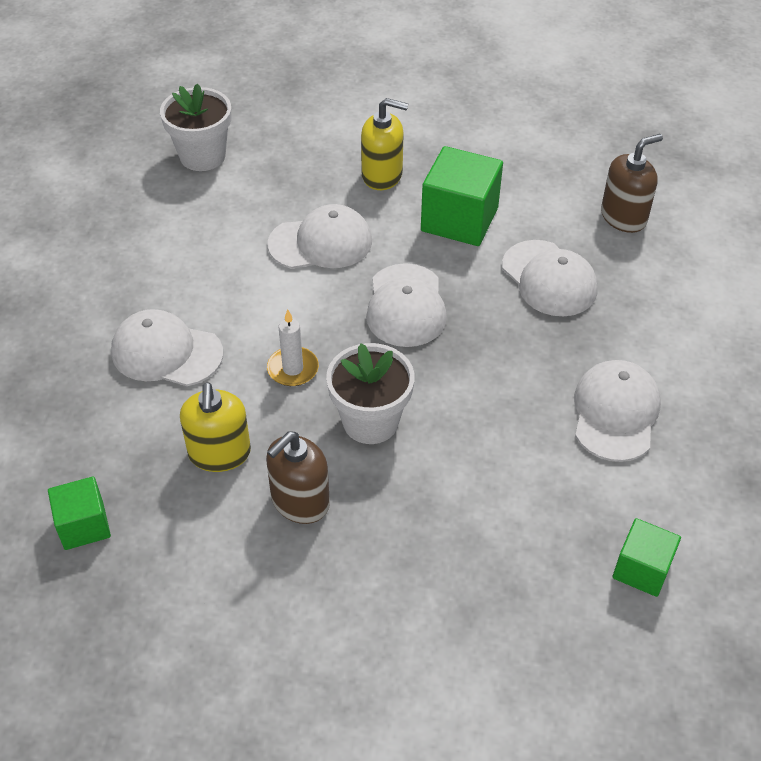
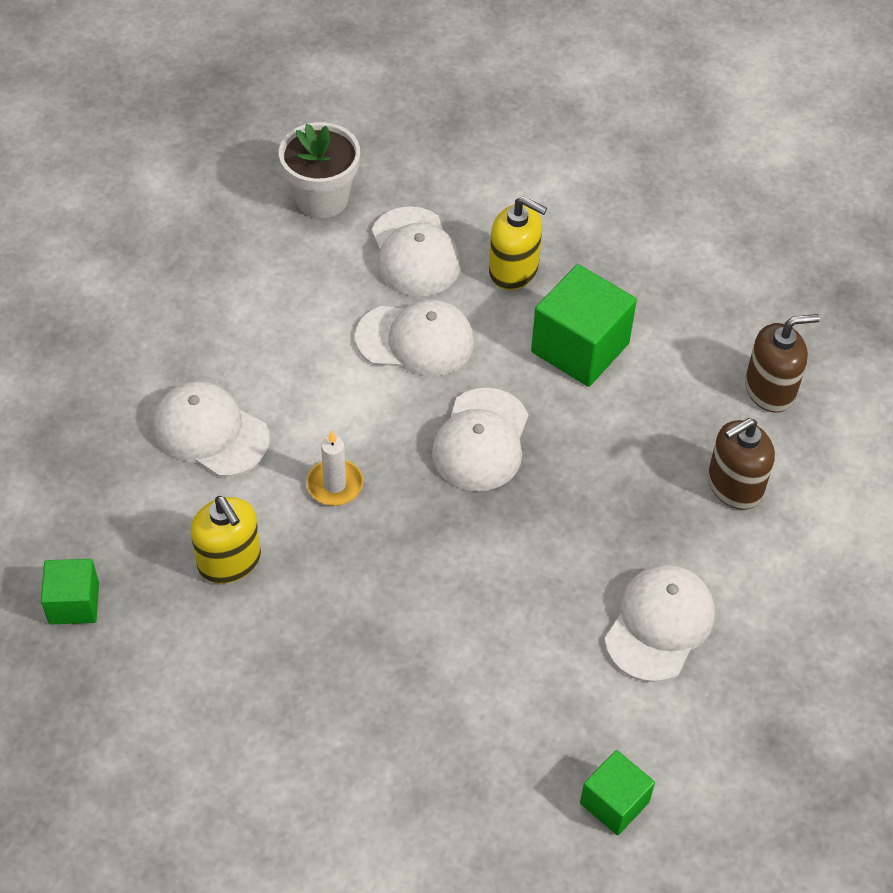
camera: 15 degrees right, 5 degrees up
yellow soap dispenser [180,382,251,472] -> yellow soap dispenser turned 45 degrees counterclockwise [191,496,261,584]
brown soap dispenser [266,431,330,524] -> brown soap dispenser moved to [708,418,775,510]
white flower pot [326,343,415,444] -> none
white cap [502,240,598,316] -> white cap moved to [372,206,461,297]

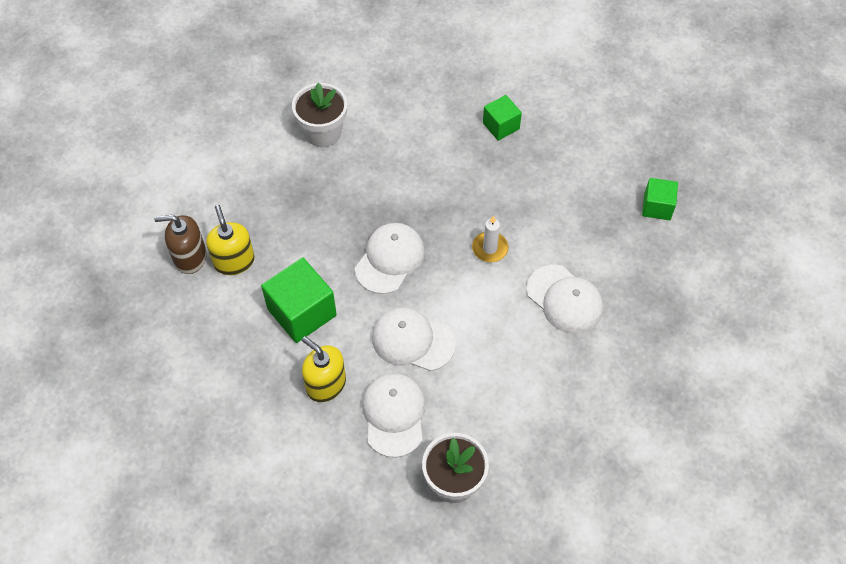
camera: 165 degrees left, 5 degrees up
yellow soap dispenser [191,496,261,584] -> yellow soap dispenser moved to [206,205,255,275]
green cube [580,750,655,835] -> green cube moved to [483,95,522,141]
white cap [604,564,715,682] -> white flower pot [292,82,347,147]
brown soap dispenser [708,418,775,510] -> none

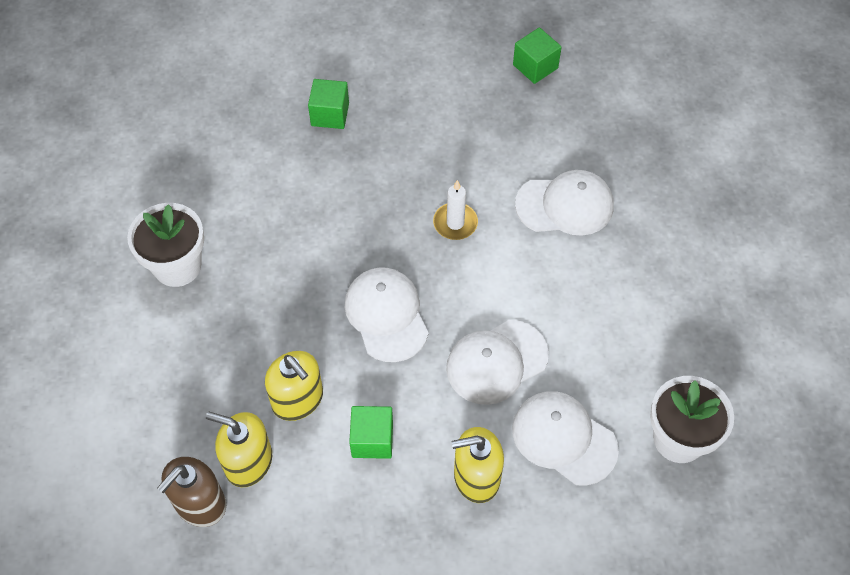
camera: 50 degrees left, 0 degrees up
green cube [261,258,337,343] -> green cube [349,406,393,459], size x0.59
none -> yellow soap dispenser [265,351,323,421]

